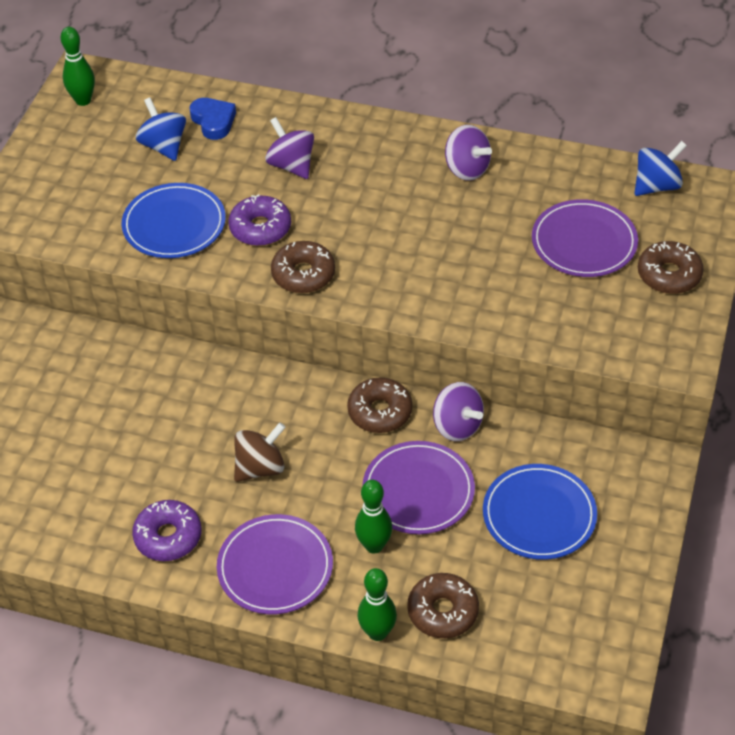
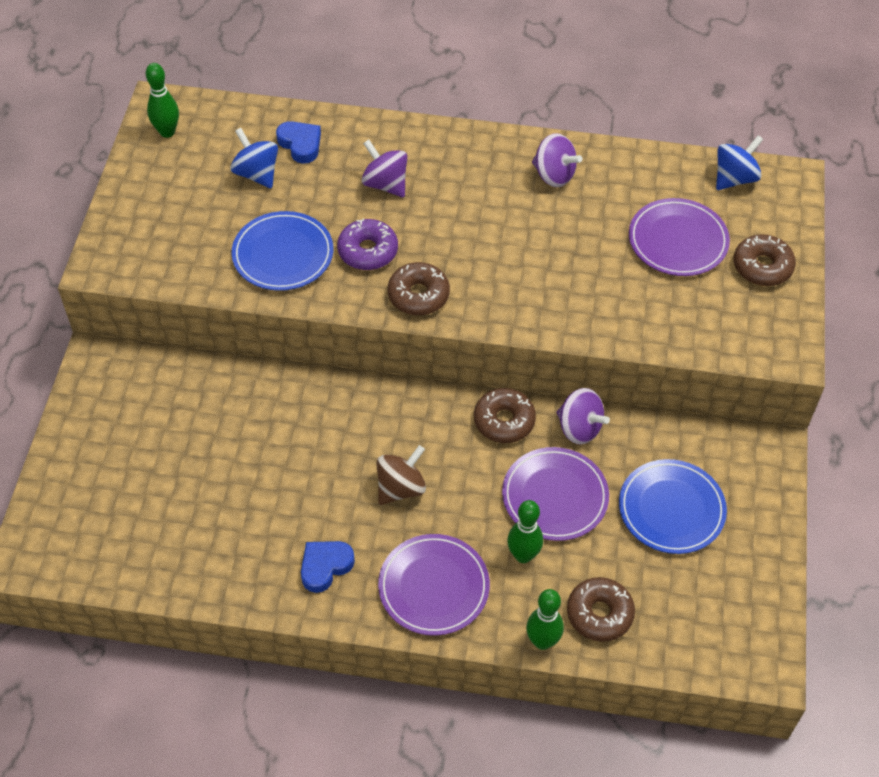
camera: 10 degrees left, 5 degrees up
purple donut [132,500,201,561] -> blue heart [301,541,355,593]

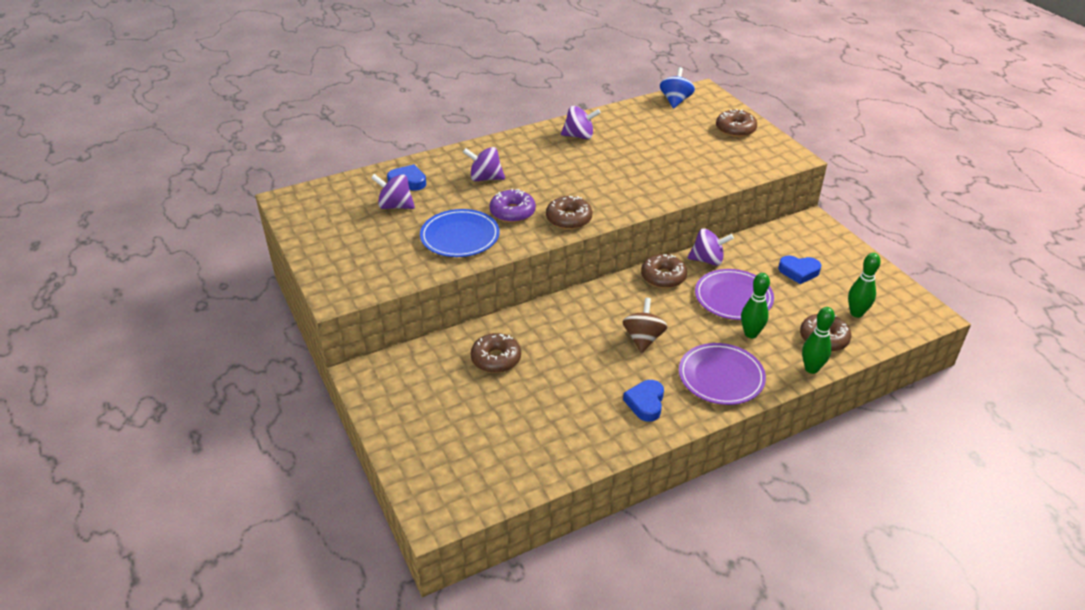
camera: 35 degrees left, 15 degrees down
green bowling pin [146,63,179,138] -> green bowling pin moved to [848,253,881,318]
blue spinning top [230,128,278,189] -> purple spinning top [371,174,415,209]
blue plate [619,459,727,554] -> blue heart [778,256,821,284]
purple plate [629,198,730,276] -> none
none -> brown donut [471,333,521,373]

